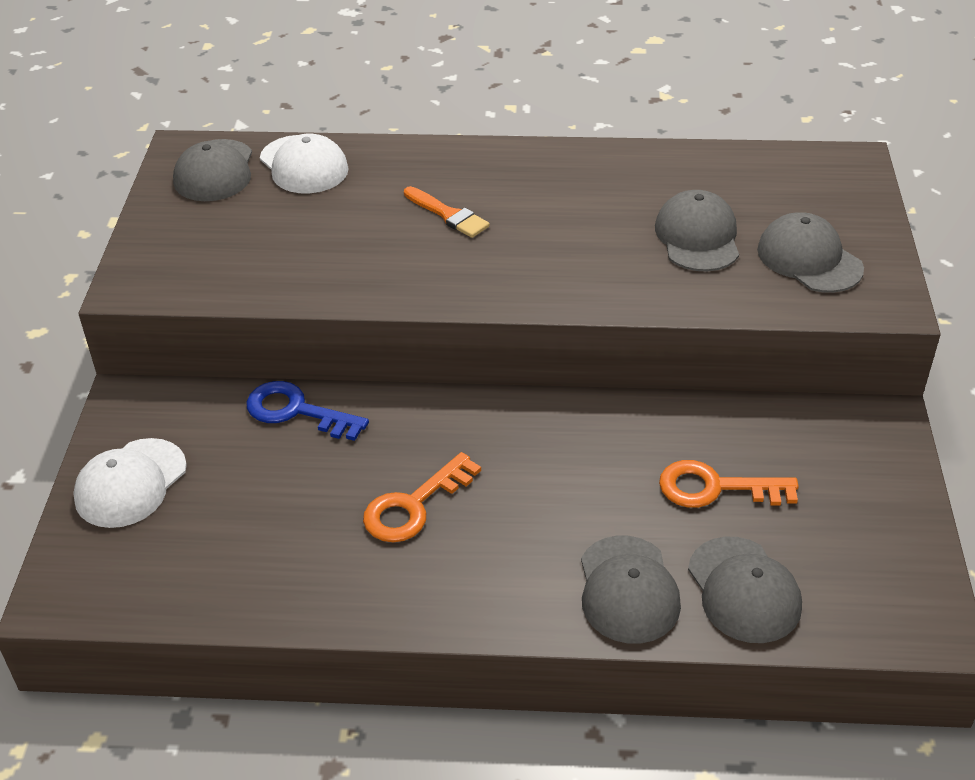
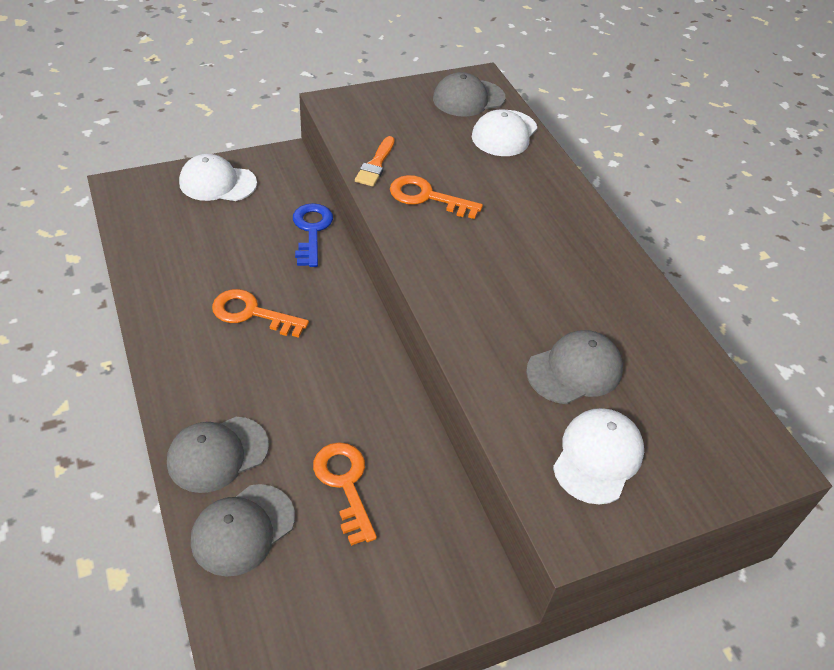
camera: 60 degrees right, 5 degrees up
orange brush [404,186,490,238] -> orange brush moved to [355,136,395,187]
grey cap [757,212,864,293] -> white cap [553,408,644,504]
none -> orange key [390,175,483,219]

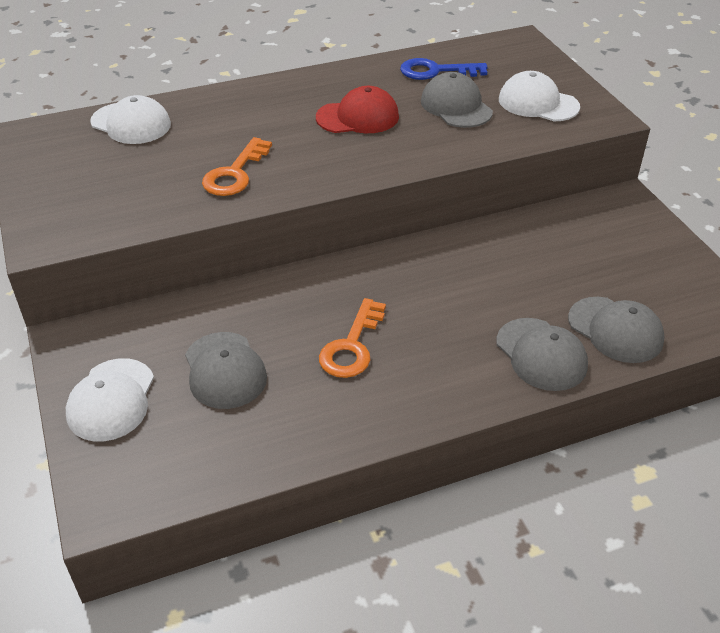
camera: 85 degrees left, 5 degrees down
blue key [293,203,333,267] -> blue key moved to [400,58,487,80]
orange key [313,442,377,546] -> none
orange brush [355,136,395,187] -> none
grey cap [433,72,505,117] -> grey cap moved to [185,332,267,409]
none -> red cap [316,86,399,133]

